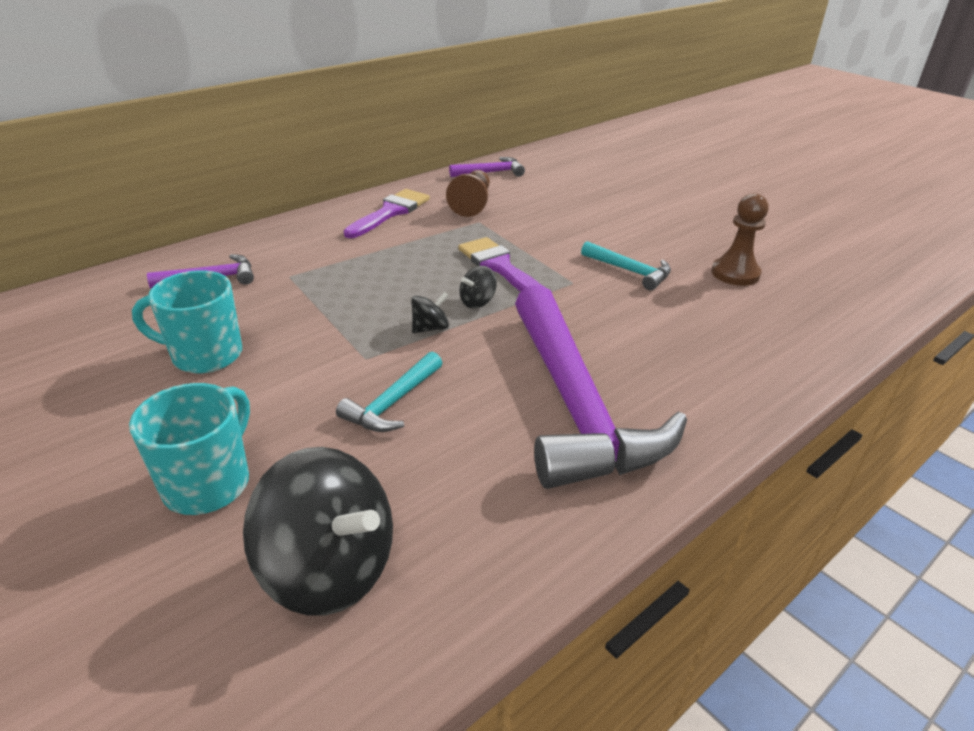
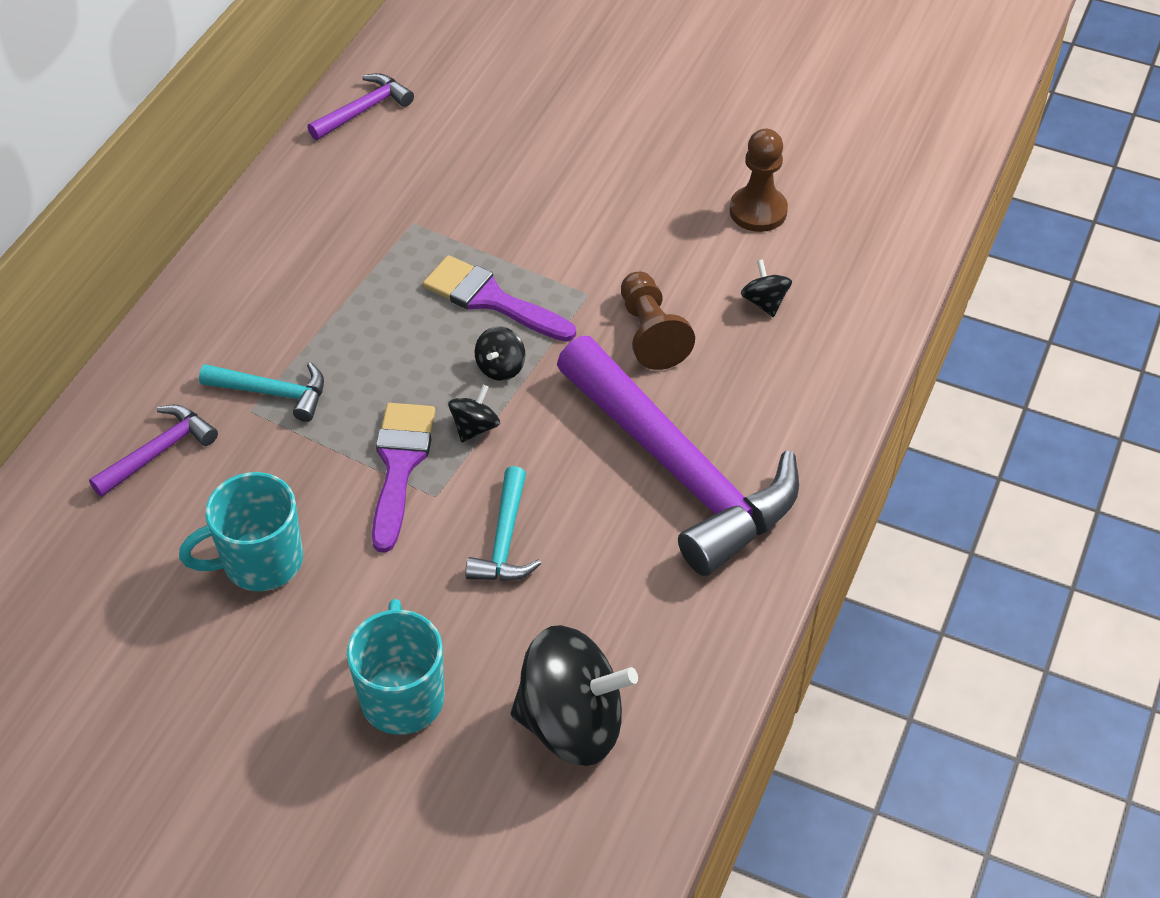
camera: 25 degrees left, 15 degrees up
purple brush [344,189,430,238] -> purple brush moved to [372,403,436,553]
brown pawn [446,170,490,217] -> brown pawn moved to [621,272,695,370]
turquoise hammer [581,241,671,290] -> turquoise hammer moved to [199,362,324,422]
none -> black spinning top [741,259,792,317]

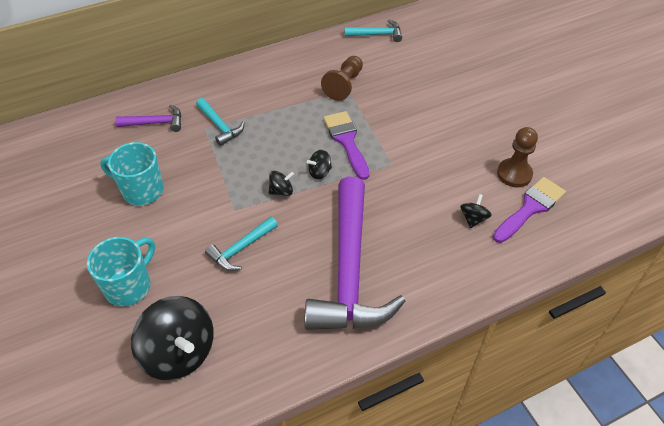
camera: 40 degrees right, 0 degrees up
purple hammer [307,73,414,140] -> turquoise hammer [344,20,402,42]
purple brush [372,403,436,553] -> purple brush moved to [493,177,566,243]
brown pawn [621,272,695,370] -> brown pawn moved to [321,56,363,101]

